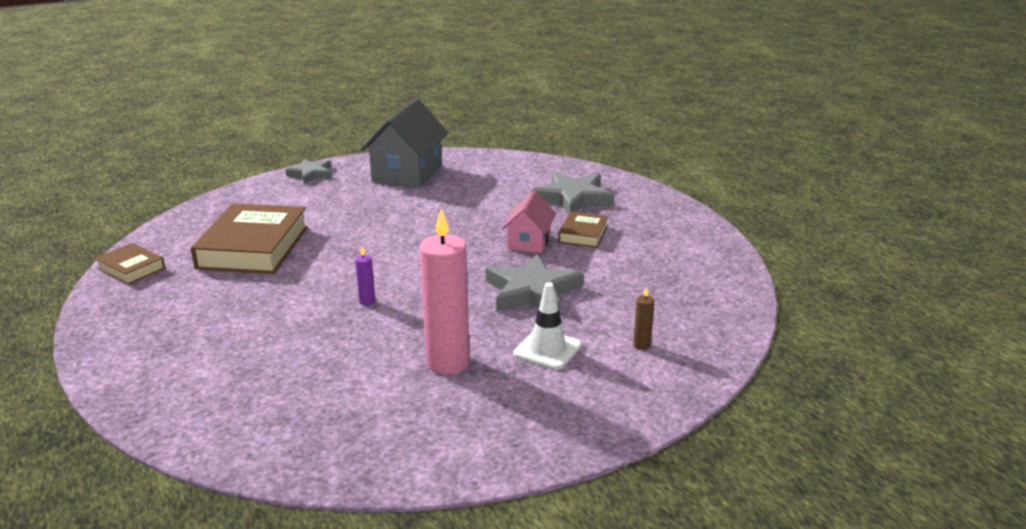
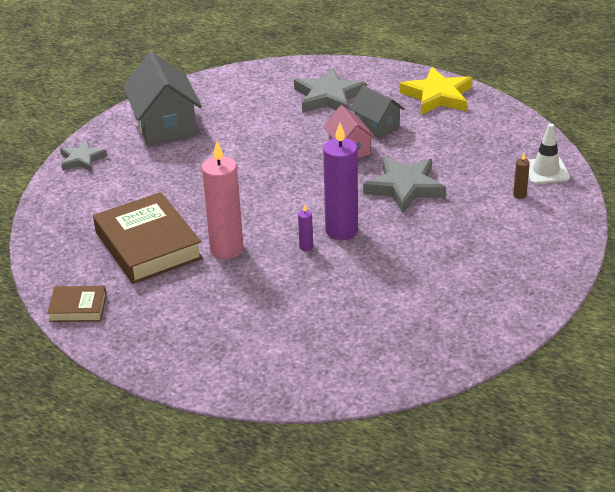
camera: 35 degrees left, 10 degrees up
pink candle [420,209,470,375] -> pink candle moved to [202,141,243,259]
white traffic cone [513,282,582,370] -> white traffic cone moved to [528,123,570,184]
brown book [558,211,608,248] -> grey house [350,85,405,138]
none -> purple candle [323,123,358,240]
none -> yellow star [400,67,473,114]

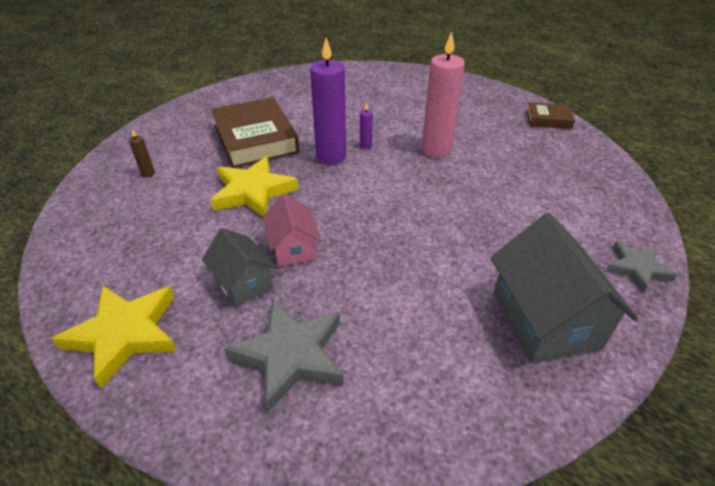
camera: 175 degrees left, 5 degrees up
brown book [93,192,203,284] -> brown book moved to [211,97,300,168]
grey star [363,157,446,213] -> yellow star [211,156,299,217]
white traffic cone [528,123,570,184] -> none

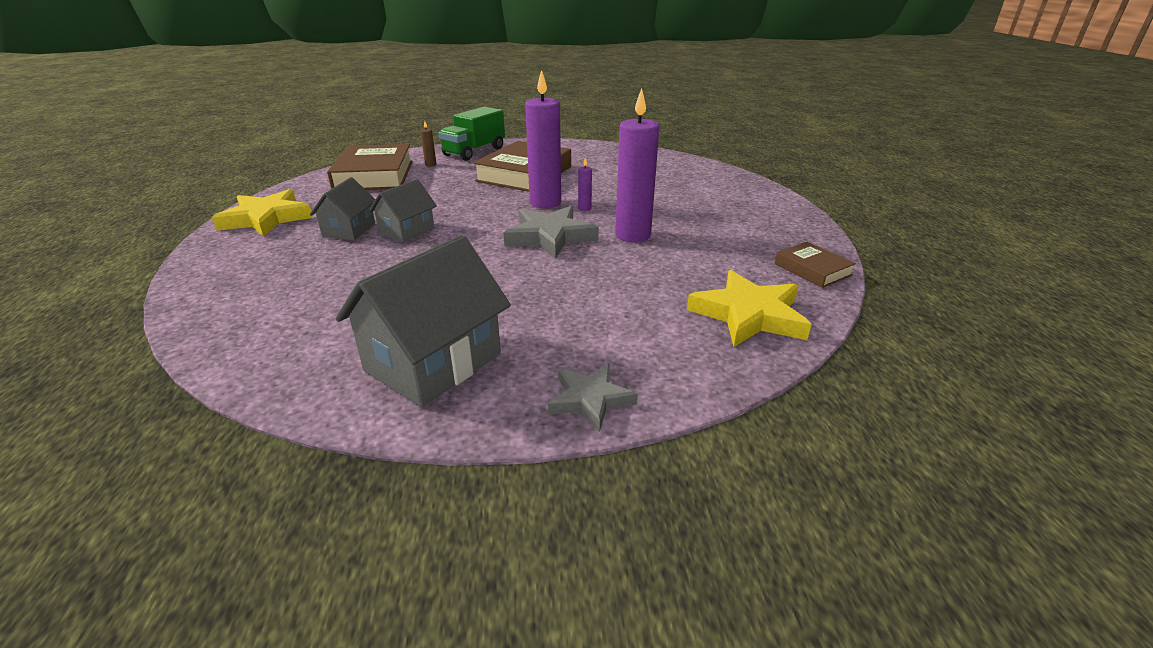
camera: 50 degrees right, 10 degrees down
yellow star [211,156,299,217] -> yellow star moved to [687,270,812,347]
grey star [225,300,344,412] -> grey star moved to [503,206,599,259]
pink house [263,193,321,266] -> grey house [369,179,437,243]
pink candle [422,32,465,158] -> purple candle [615,88,659,243]
none -> brown book [327,144,413,190]
none -> green truck [439,107,505,161]

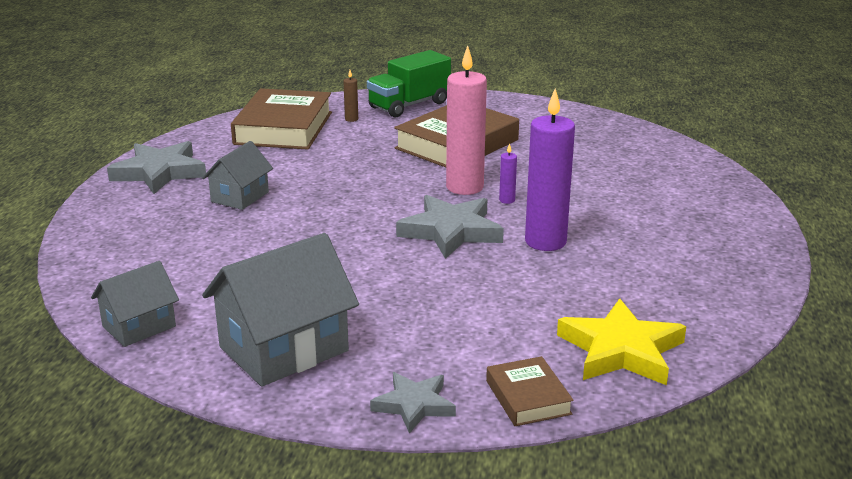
camera: 15 degrees right, 5 degrees down
yellow star [212,189,313,237] -> grey star [107,141,206,194]
grey house [369,179,437,243] -> grey house moved to [91,261,179,347]
purple candle [525,70,561,208] -> pink candle [446,45,487,195]
brown book [775,242,856,288] -> brown book moved to [486,356,574,426]

